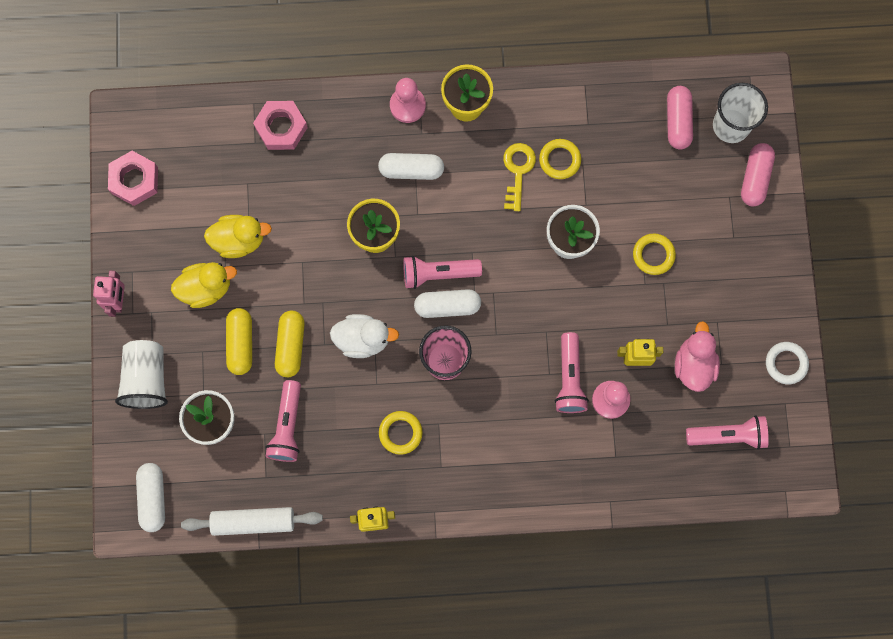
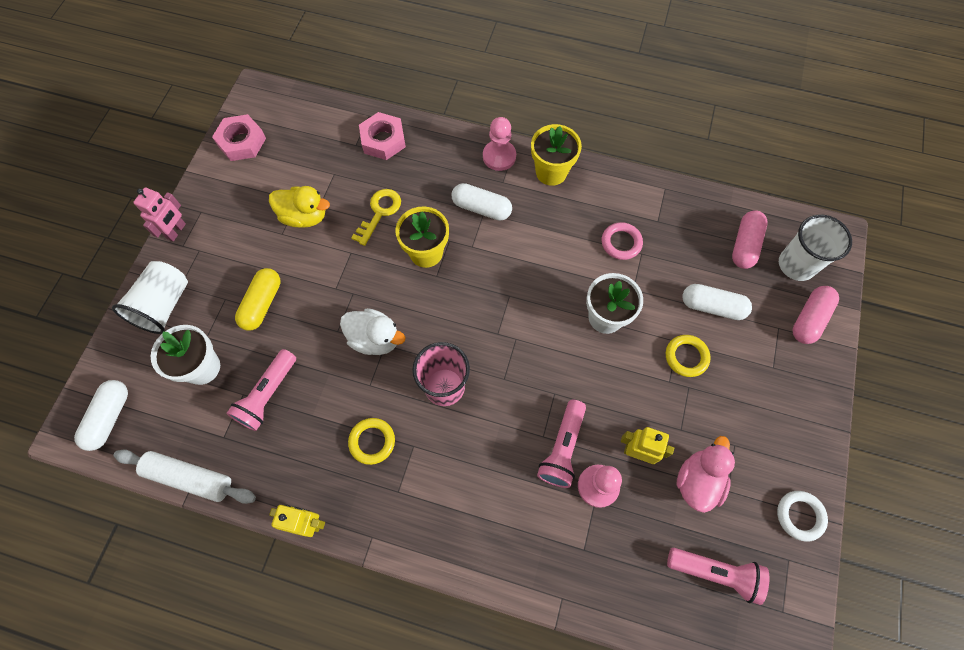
camera: 20 degrees right, 10 degrees down
yellow duck [171,262,237,308] -> none
yellow capsule [275,311,305,377] -> none
pink flashlight [403,256,482,289] -> none
white capsule [414,289,481,318] -> white capsule moved to [682,284,752,320]
yellow key [503,143,536,211] -> yellow key moved to [351,189,401,246]
yellow ring [539,139,581,179] -> pink ring [602,222,643,260]

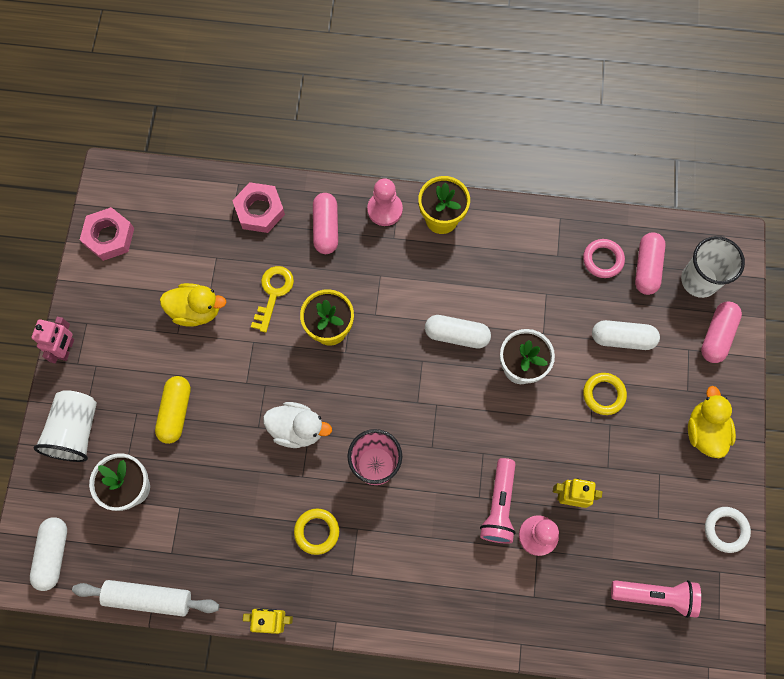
camera: 10 degrees left, 5 degrees up
pink flashlight [226,349,296,431] -> none
white capsule [451,183,512,221] -> white capsule moved to [425,315,491,348]
pink ring [602,222,643,260] -> pink ring moved to [583,239,625,278]
pink duck [676,436,735,513] -> none
none -> pink capsule [313,193,338,254]
none -> yellow duck [688,386,736,458]

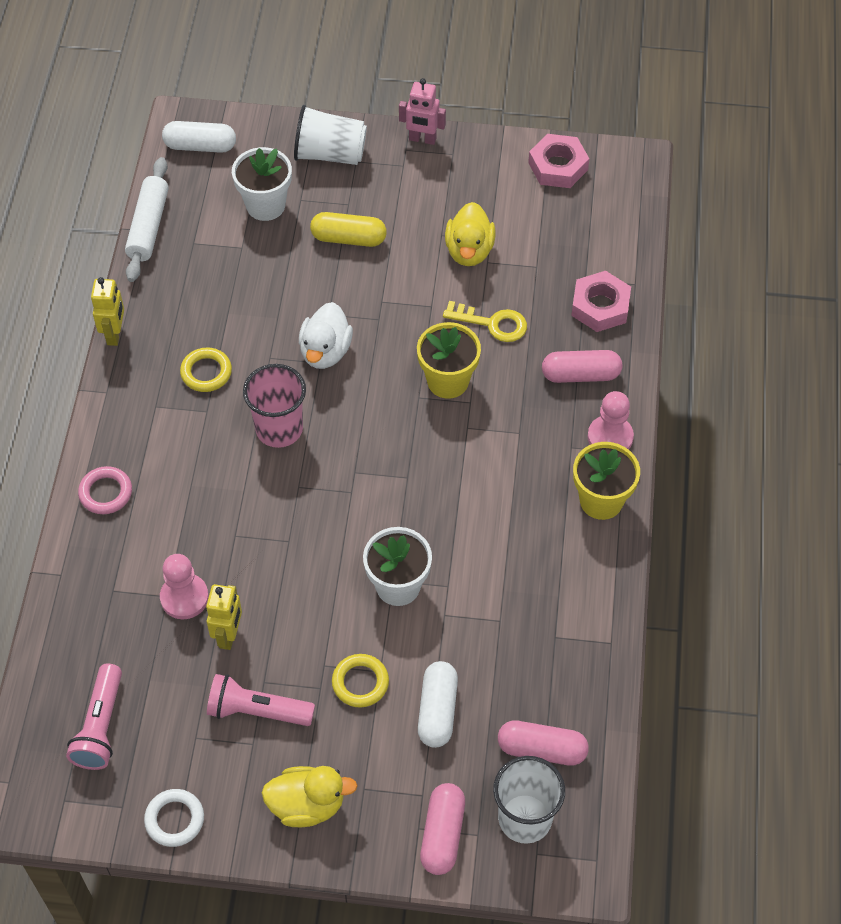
camera: 90 degrees right, 15 degrees down
white capsule [425,315,491,348] -> none
pink flashlight [480,458,516,544] -> pink flashlight moved to [207,674,315,726]
pink ring [583,239,625,278] -> pink ring moved to [78,466,132,514]
pink capsule [701,301,742,363] -> pink capsule turned 75 degrees clockwise [420,783,465,875]

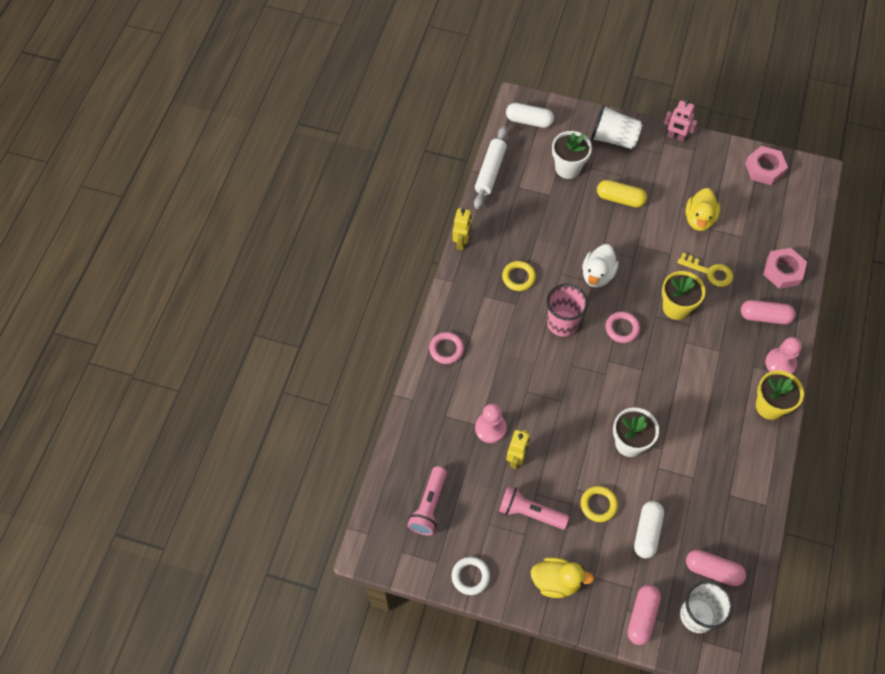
camera: 10 degrees right, 5 degrees up
none -> pink ring [605,312,640,343]

